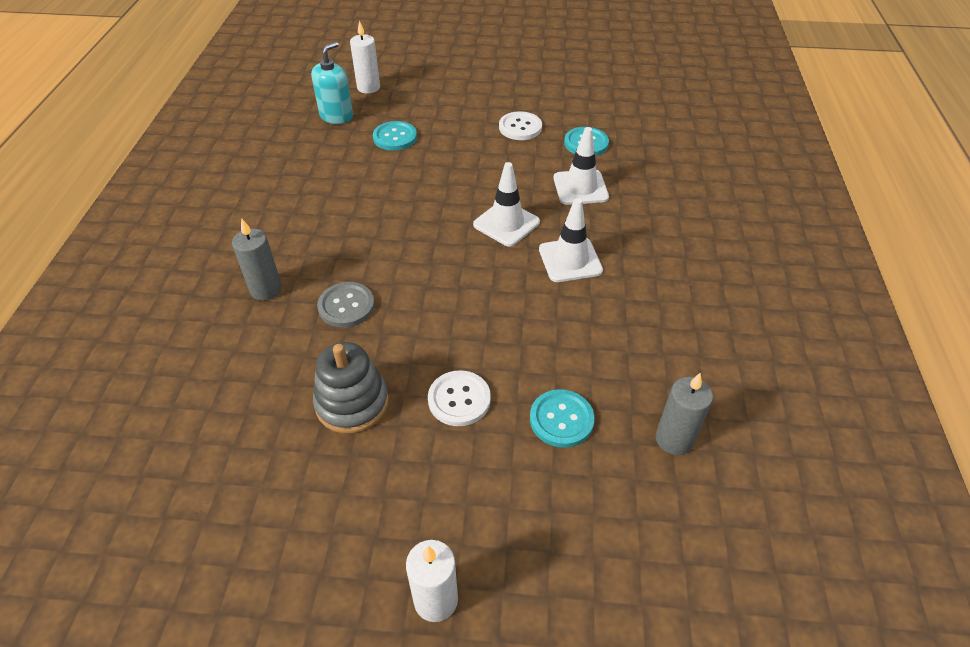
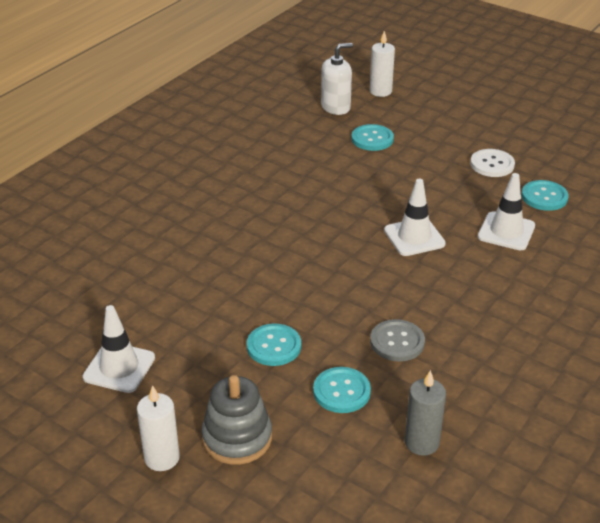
camera: 30 degrees right, 10 degrees down
grey candle [232,219,282,301] -> none
turquoise soap dispenser [311,42,353,124] -> white soap dispenser [321,43,353,115]
grey stacking toy [313,342,389,434] -> grey stacking toy moved to [202,375,272,465]
grey button [317,282,375,327] -> grey button moved to [370,319,425,362]
white button [428,370,491,426] -> turquoise button [247,324,301,366]
white traffic cone [539,198,603,282] -> white traffic cone moved to [83,305,155,393]

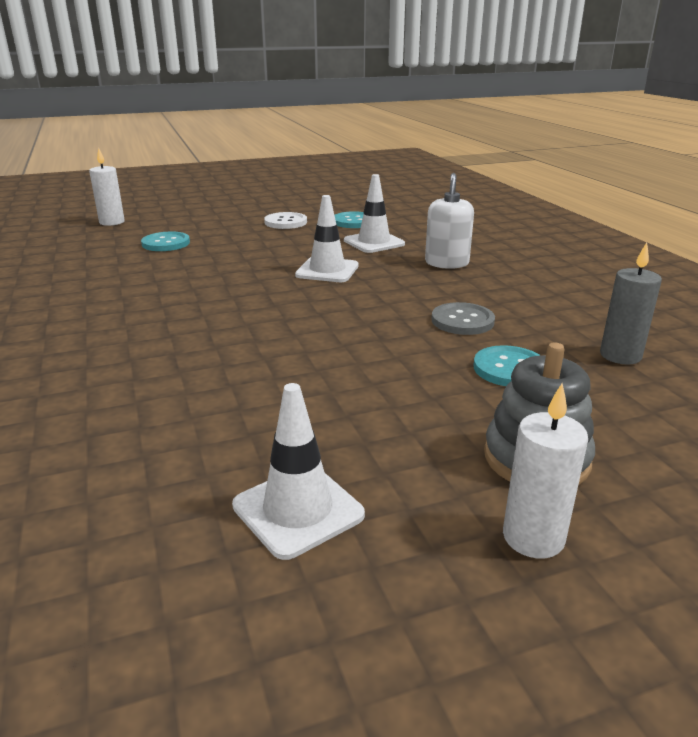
camera: 55 degrees left, 10 degrees down
turquoise button [247,324,301,366] -> none
white soap dispenser [321,43,353,115] -> white soap dispenser moved to [425,173,474,269]

